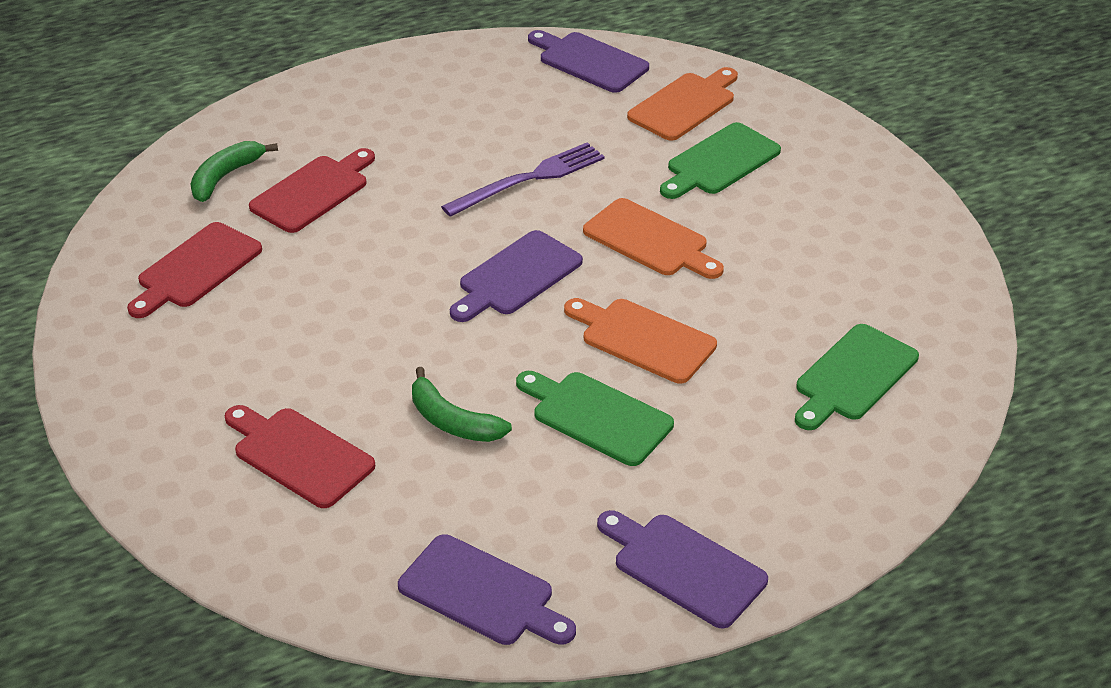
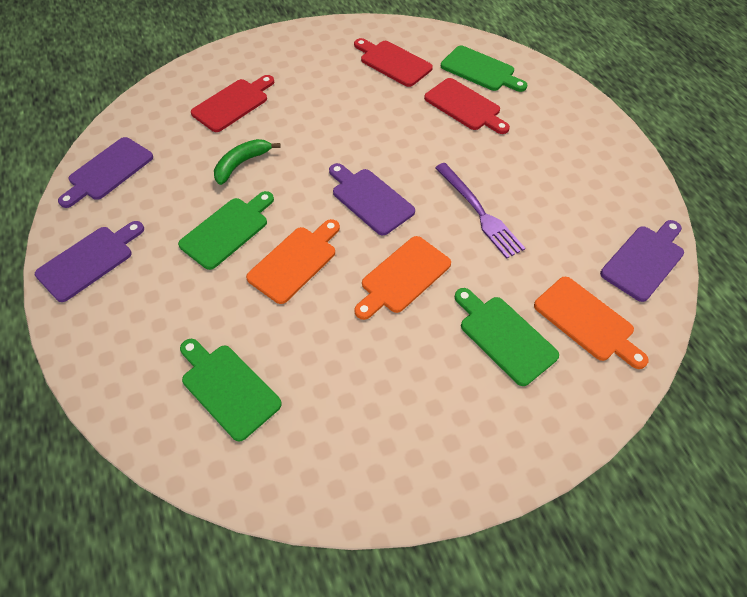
camera: 95 degrees right, 15 degrees up
green banana [190,141,278,202] -> green cutting board [441,46,527,92]

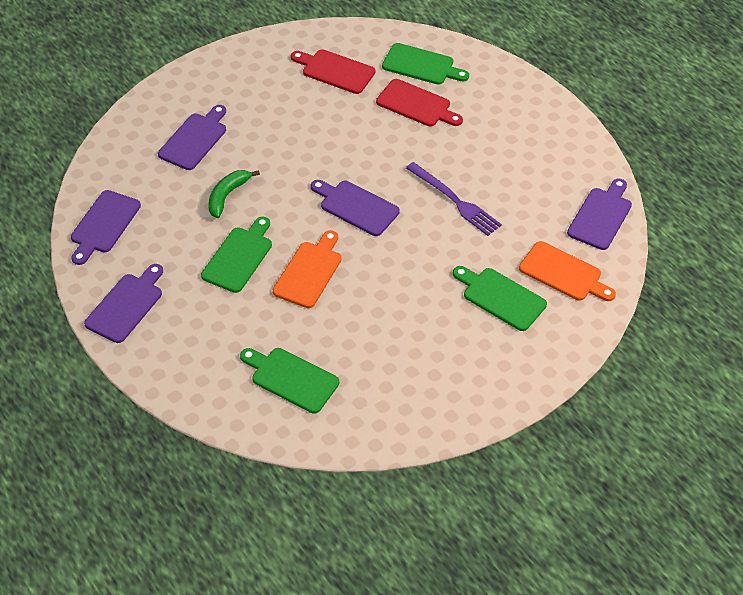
camera: 15 degrees left, 5 degrees down
red cutting board [191,75,274,132] -> purple cutting board [158,105,226,170]
orange cutting board [354,236,451,320] -> none

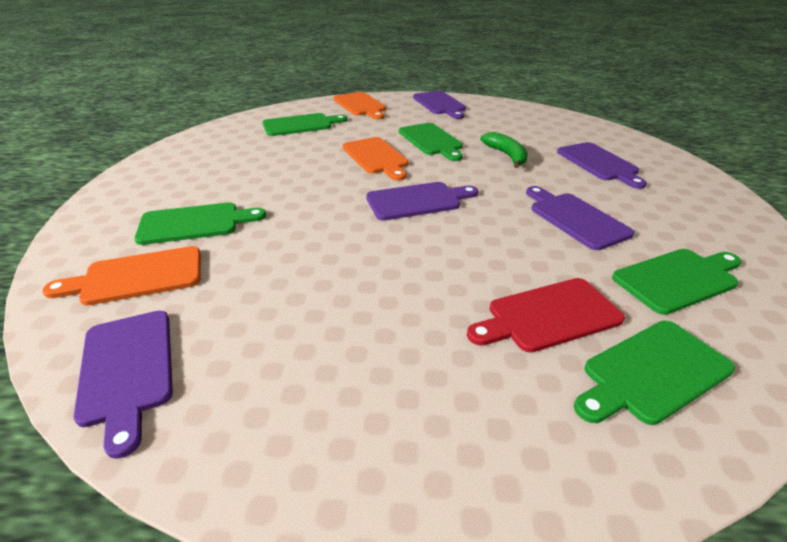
camera: 130 degrees right, 15 degrees down
purple cutting board [71,190,141,265] -> purple cutting board moved to [526,186,634,250]
red cutting board [291,49,375,94] -> green cutting board [612,249,741,315]
purple fork [406,162,502,236] -> none
none -> orange cutting board [333,92,386,119]

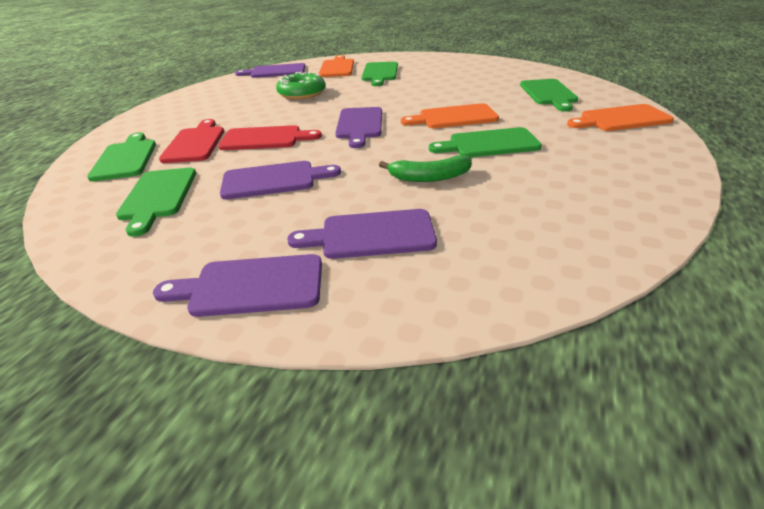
camera: 110 degrees right, 0 degrees up
purple cutting board [413,91,466,119] -> purple cutting board moved to [153,254,322,317]
none -> red cutting board [218,125,322,150]
none -> green donut [276,72,325,100]

